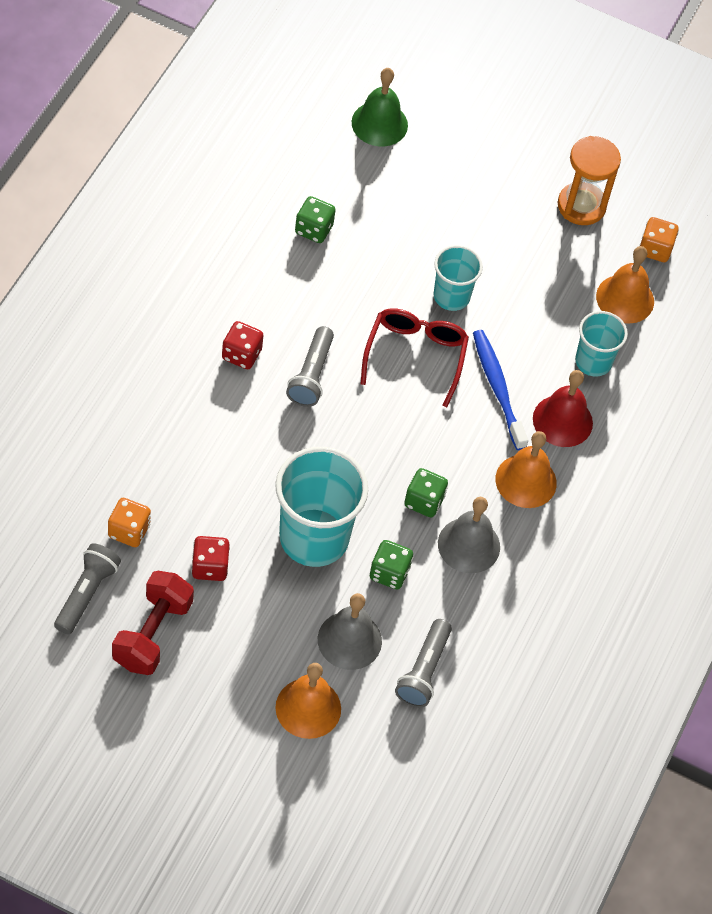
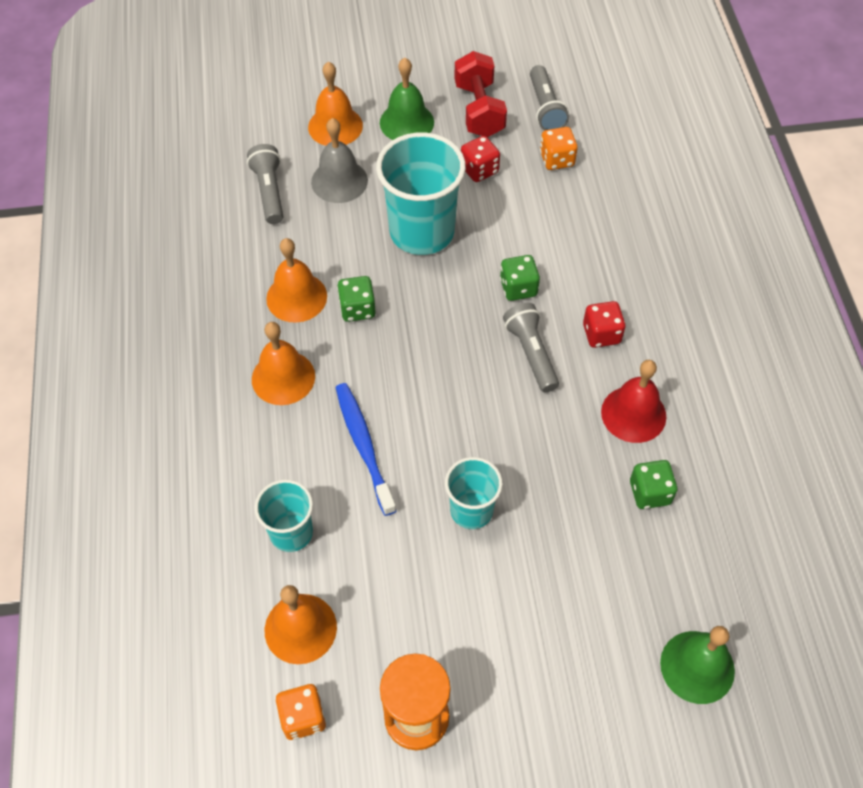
camera: 155 degrees right, 0 degrees up
red glasses [361,308,469,407] -> none
green dice [370,540,413,590] -> green dice moved to [500,255,540,301]
grey bell [438,497,500,573] -> orange bell [266,238,327,323]
blue toothbrush [473,330,528,450] -> blue toothbrush turned 150 degrees counterclockwise [335,383,396,516]
red bell [533,370,593,447] -> red bell moved to [601,360,667,443]
none -> green bell [380,58,434,140]

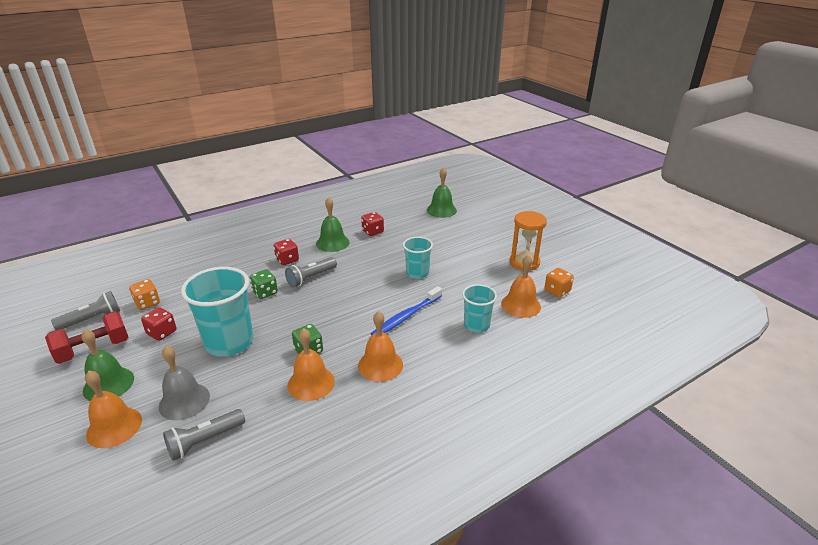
camera: 115 degrees left, 25 degrees down
red bell [601,360,667,443] -> green bell [316,197,350,252]
green dice [630,460,678,509] -> red dice [361,212,384,236]

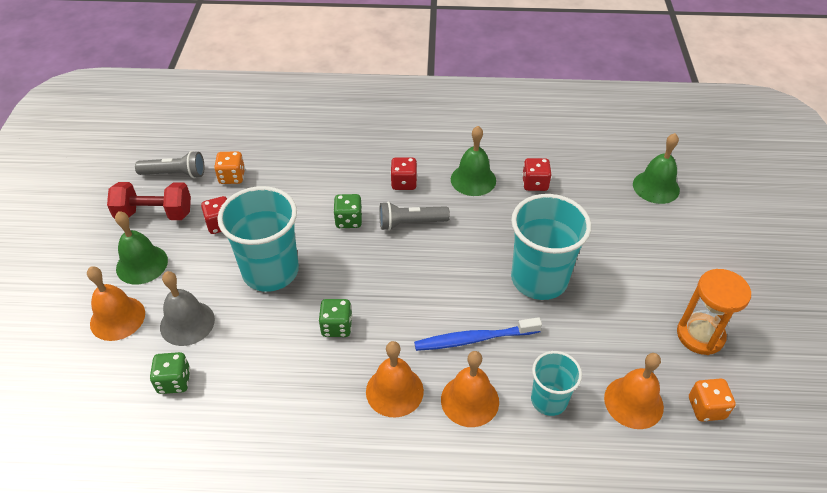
camera: 35 degrees right, 15 degrees up
grey flashlight [163,409,245,461] -> green dice [150,352,190,394]
orange bell [288,328,335,401] -> orange bell moved to [441,351,499,427]
turquoise cup [403,237,433,279] -> turquoise cup [511,194,592,300], size x1.76

